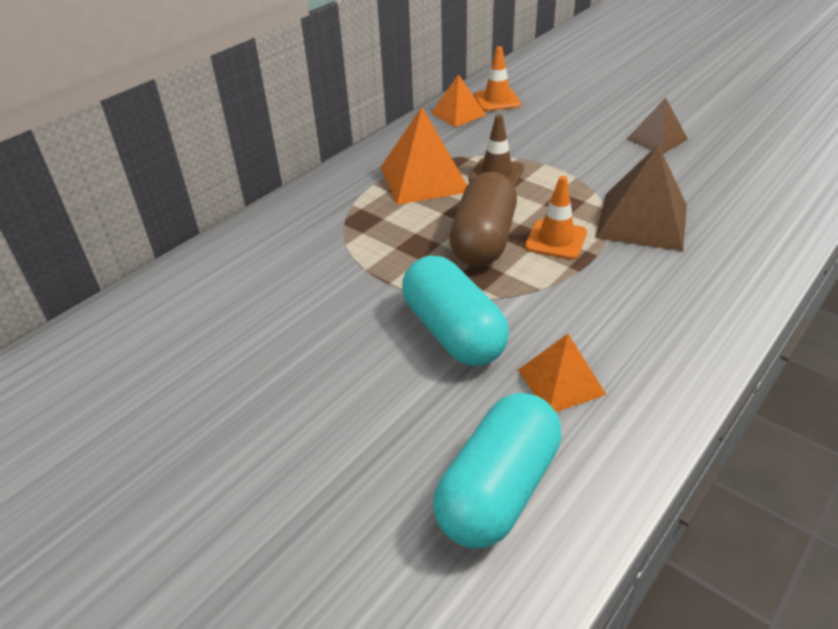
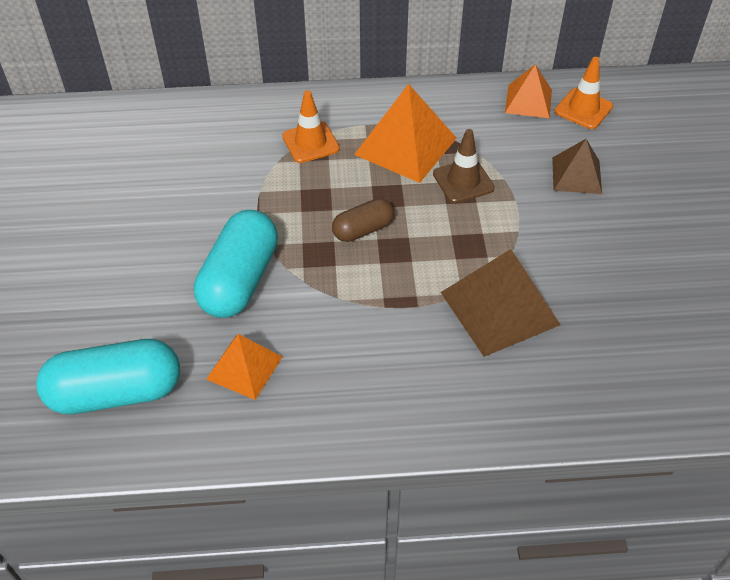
camera: 45 degrees right, 10 degrees up
brown capsule [449,172,517,266] -> brown capsule [332,198,394,242], size x0.56
orange traffic cone [525,176,587,260] -> orange traffic cone moved to [282,90,340,163]
brown pyramid [627,97,688,154] -> brown pyramid moved to [552,139,602,194]

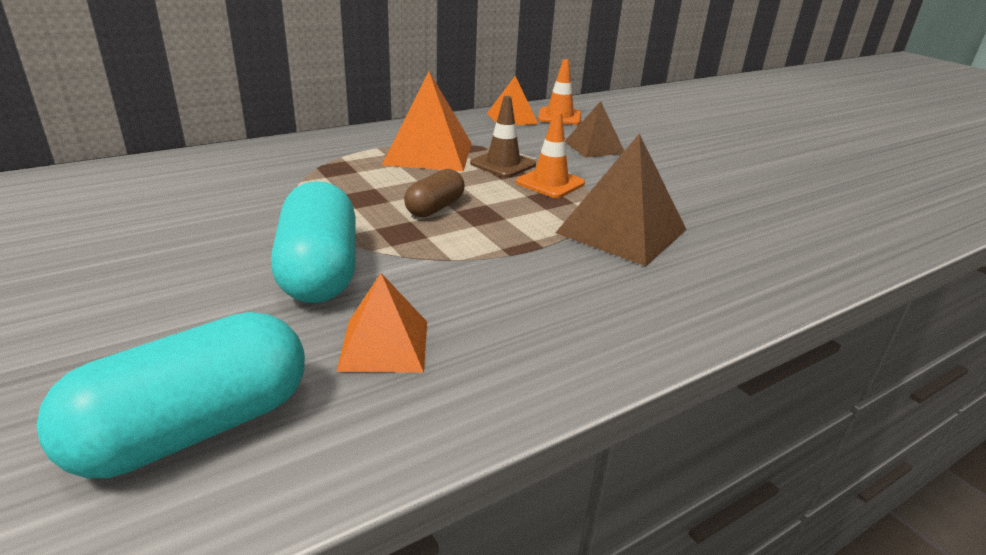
camera: 30 degrees left, 20 degrees down
orange traffic cone [282,90,340,163] -> orange traffic cone moved to [516,111,585,198]

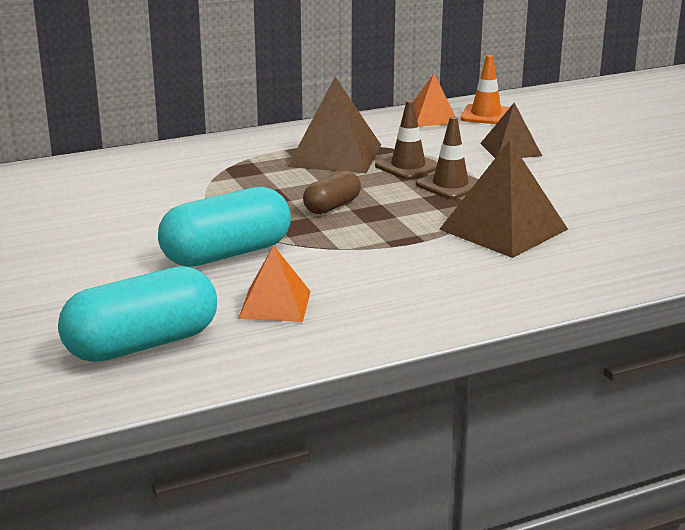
camera: 10 degrees right, 5 degrees down
turquoise capsule [271,181,356,303] -> turquoise capsule turned 60 degrees clockwise [158,187,291,267]
orange pyramid [382,71,472,171] -> brown pyramid [287,77,381,174]
orange traffic cone [516,111,585,198] -> brown traffic cone [416,117,478,199]

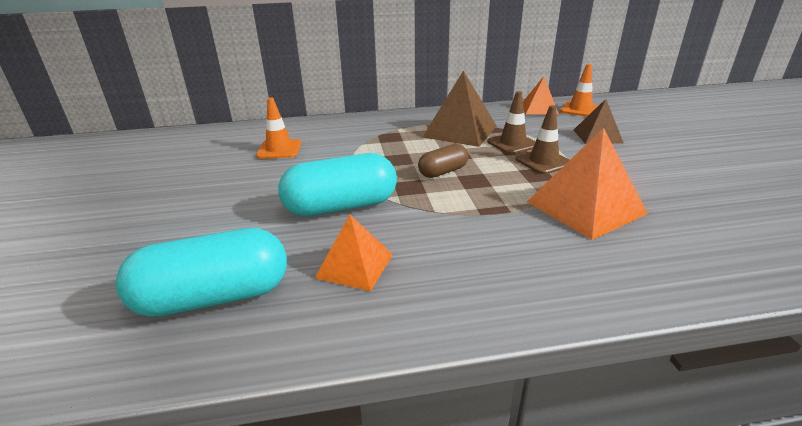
camera: 15 degrees right, 5 degrees up
brown pyramid [439,140,568,258] -> orange pyramid [527,128,648,240]
none -> orange traffic cone [256,97,301,159]

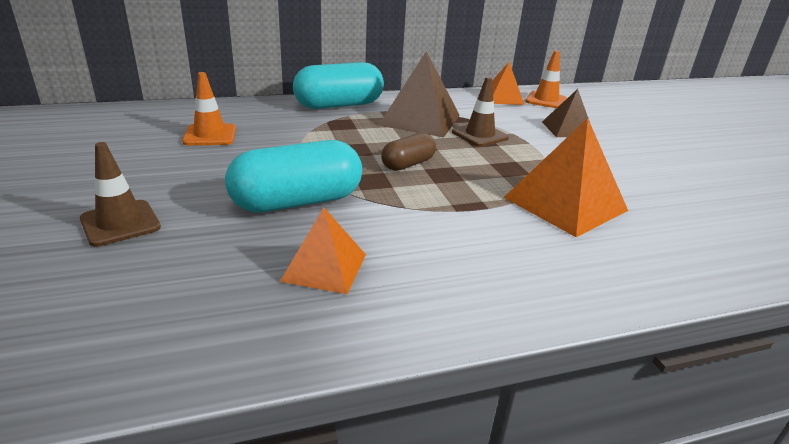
camera: 10 degrees left, 0 degrees up
turquoise capsule [116,228,287,317] -> turquoise capsule moved to [293,62,384,109]
brown traffic cone [516,105,570,174] -> brown traffic cone moved to [80,142,161,247]

